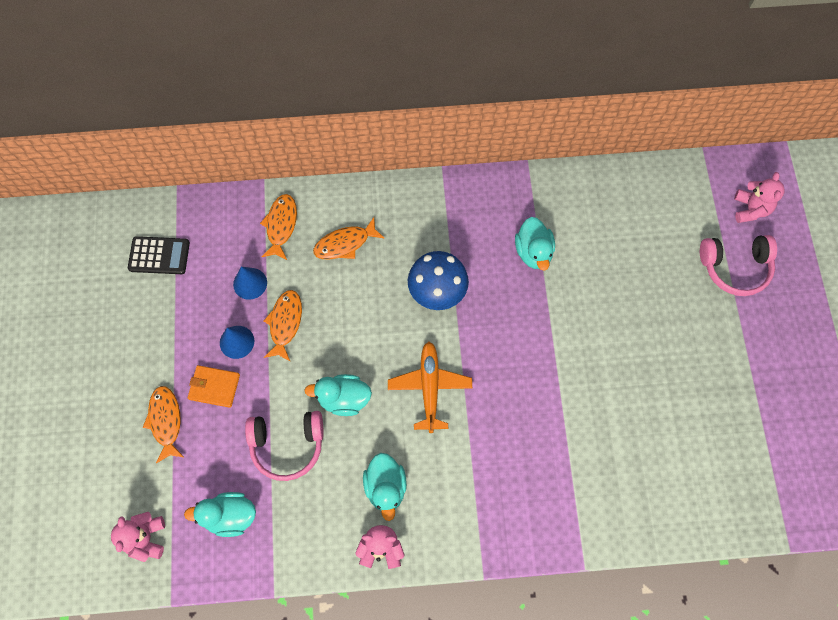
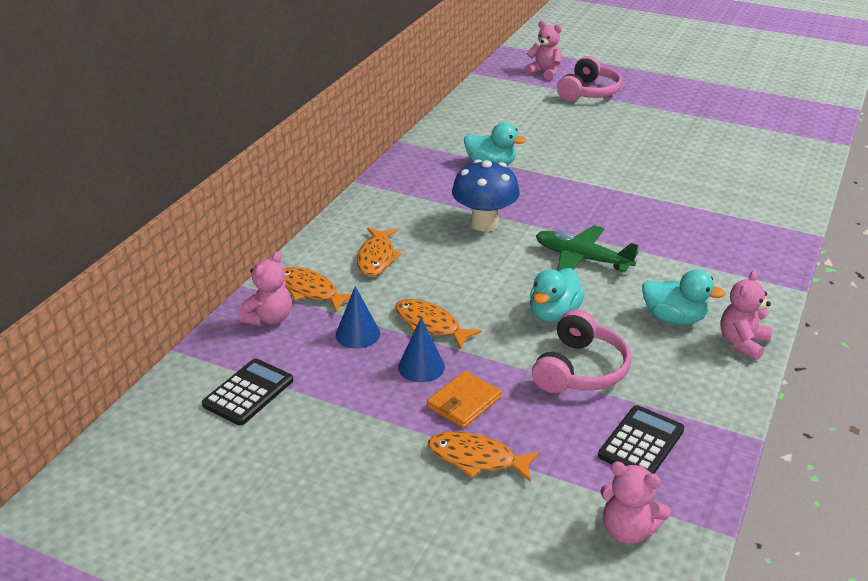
camera: 60 degrees left, 35 degrees down
turquoise duck [184,492,256,537] -> black calculator [598,405,684,474]
orange plane [388,342,472,433] -> green plane [536,225,638,273]
none -> pink teddy bear [238,252,292,326]

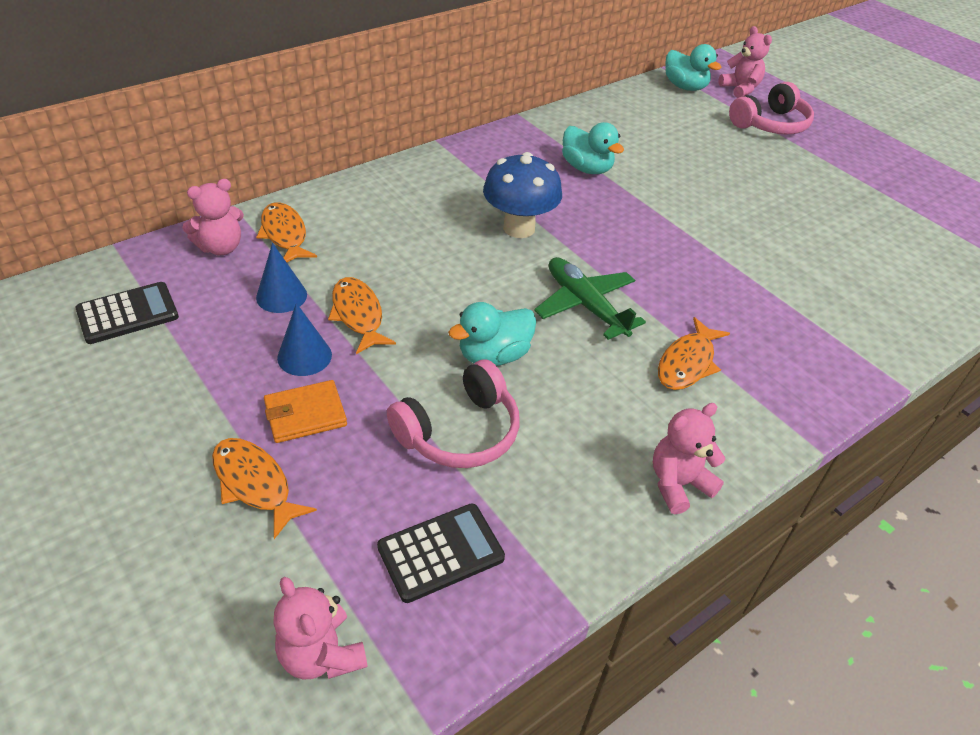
camera: 25 degrees right, 10 degrees up
orange fish [357,228,402,276] -> orange fish moved to [658,317,730,390]
turquoise duck [642,269,725,325] -> turquoise duck moved to [665,44,722,91]

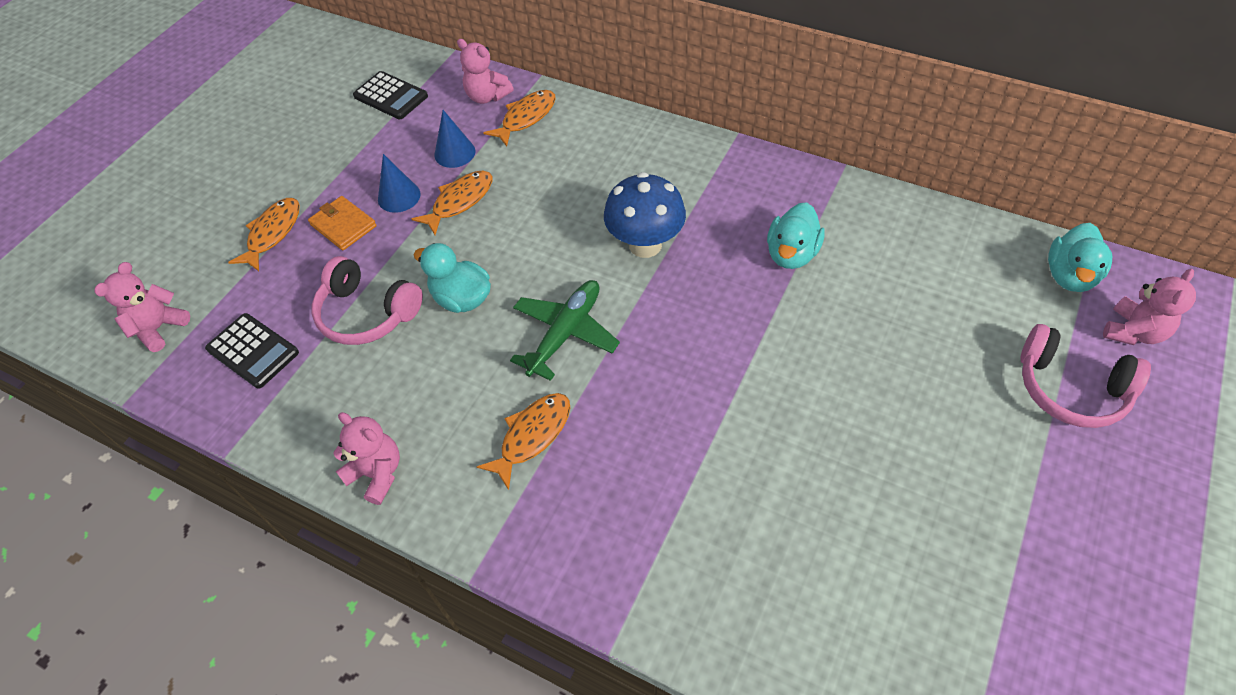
camera: 70 degrees right, 10 degrees up
orange fish [658,317,730,390] -> orange fish turned 120 degrees clockwise [477,393,570,490]

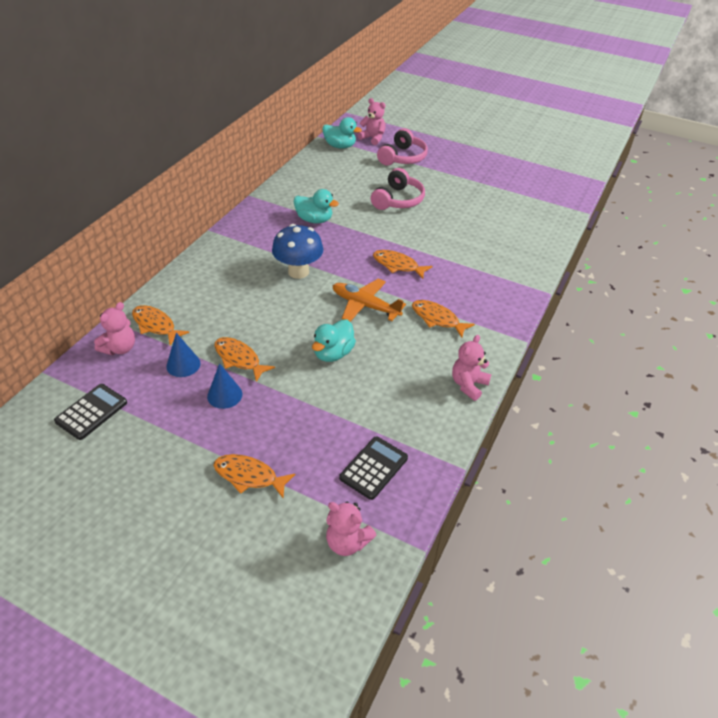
camera: 95 degrees left, 10 degrees down
orange wallet [308,196,377,251] -> none
pink headphones [312,256,423,345] -> pink headphones moved to [371,168,425,210]
green plane [510,280,620,381] -> orange plane [333,278,406,322]
none -> orange fish [373,250,432,279]

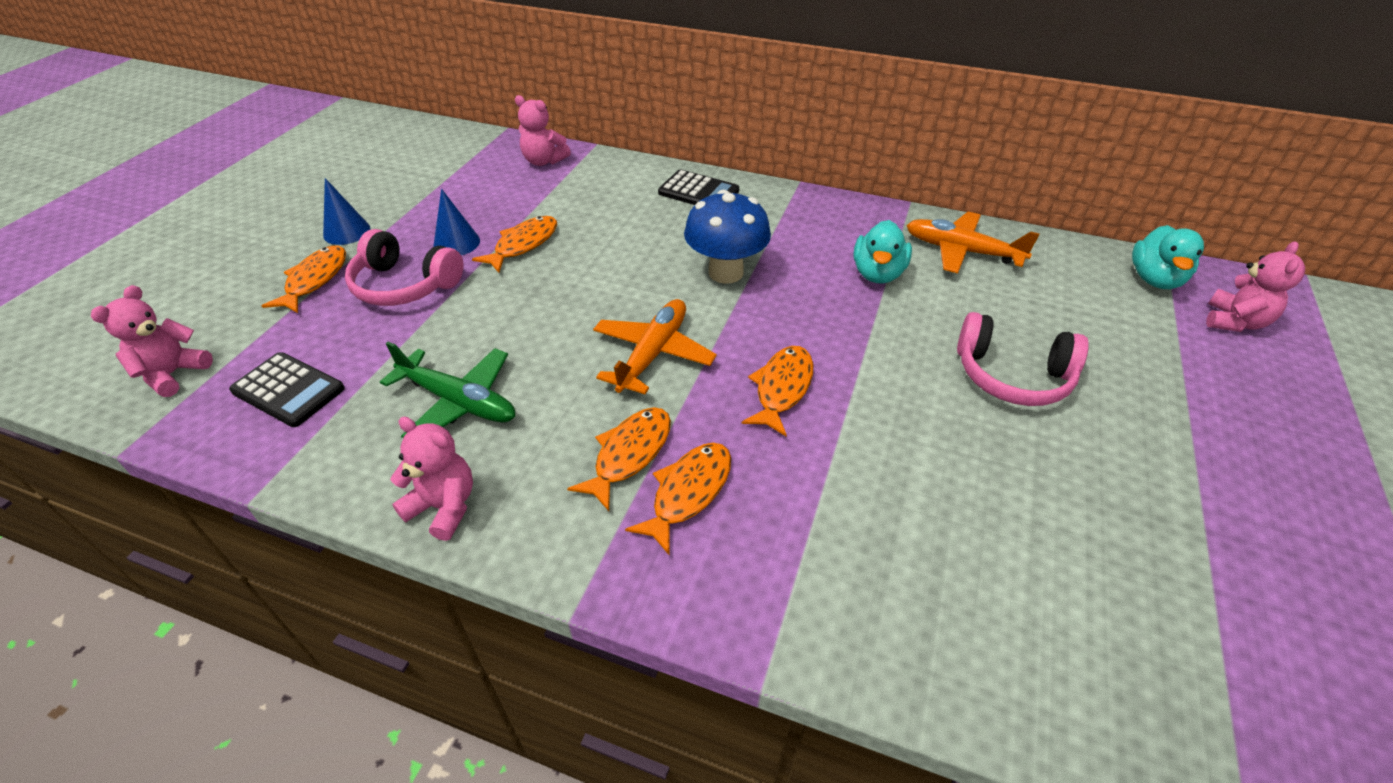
camera: 85 degrees right, 0 degrees up
black calculator [54,384,127,440] -> black calculator moved to [658,169,739,205]
orange fish [132,305,189,345] -> orange fish moved to [625,443,731,555]
blue cone [166,333,200,377] -> blue cone moved to [323,178,370,245]
turquoise duck [312,319,356,362] -> none
pink headphones [377,128,428,166] -> pink headphones moved to [345,229,463,306]
none -> green plane [380,342,515,438]
none -> orange plane [906,211,1040,273]

